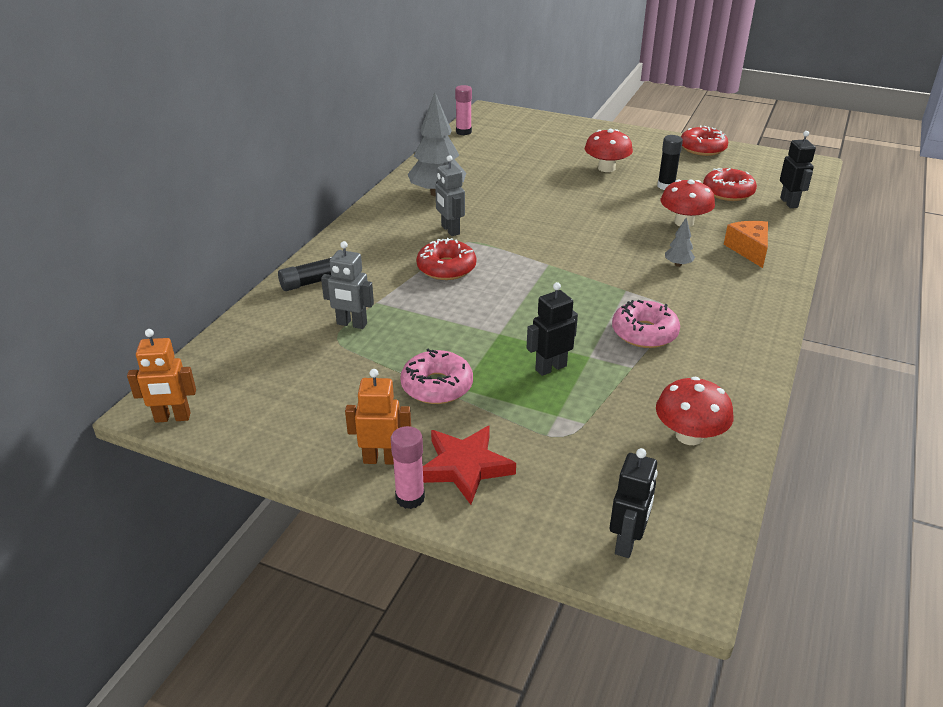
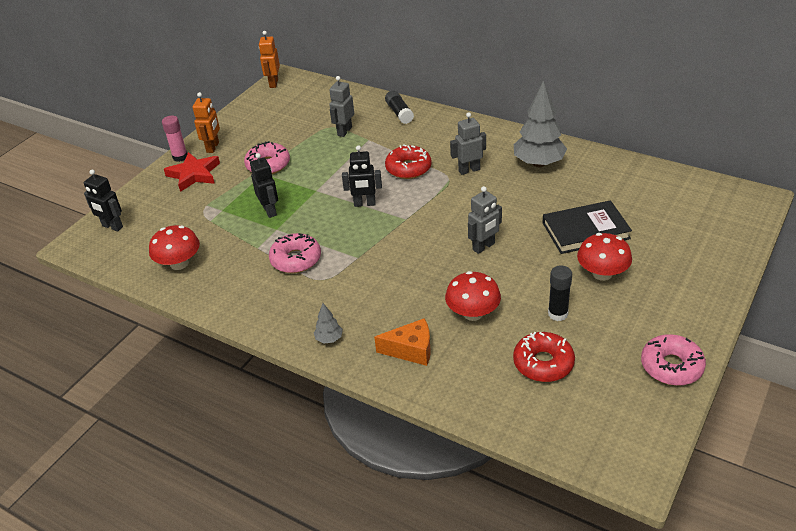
camera: 100 degrees right, 5 degrees up
pink glue stick [455,85,472,135] -> none
grey tree [665,218,695,267] -> grey tree moved to [314,303,343,344]
red donut [681,126,728,156] -> pink donut [641,334,706,386]
black robot [780,131,816,208] -> black robot moved to [342,145,382,207]
none -> grey robot [468,186,502,254]
none -> black book [542,200,632,254]

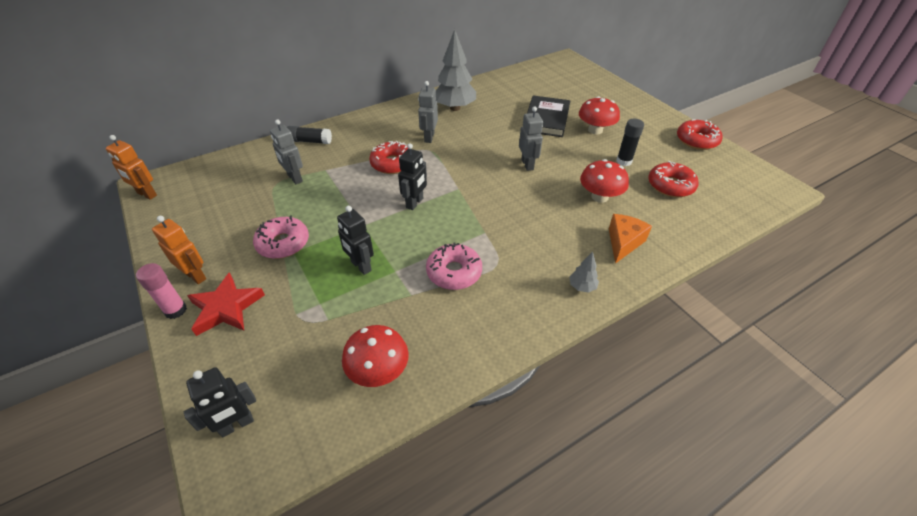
camera: 65 degrees left, 5 degrees up
black robot [250,153,278,218] -> black robot turned 135 degrees counterclockwise [337,206,374,275]
pink donut [641,334,706,386] -> red donut [677,119,723,150]

